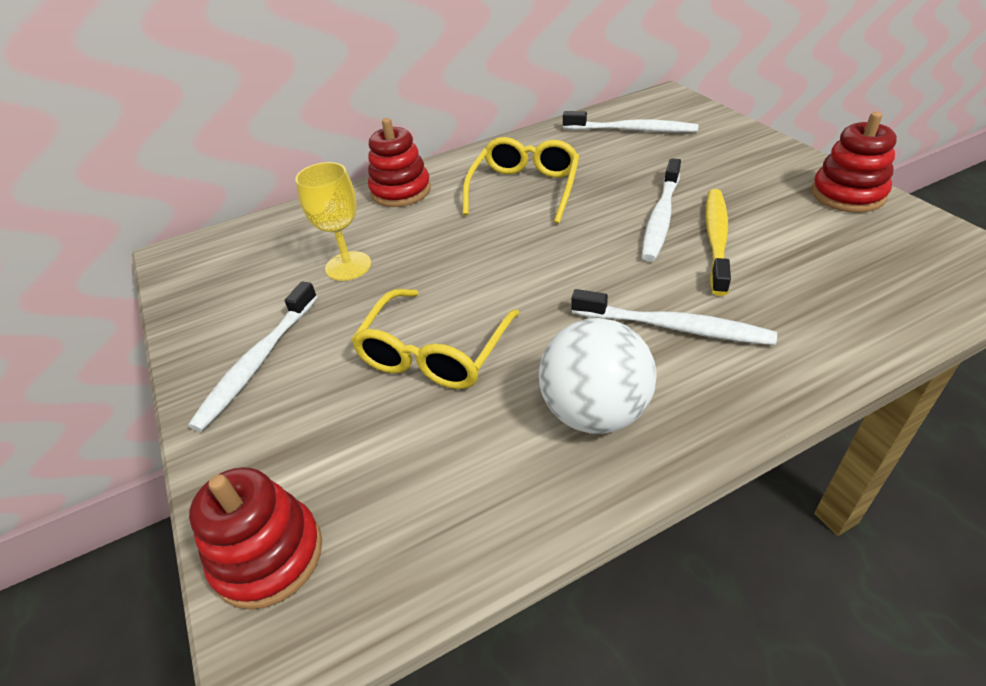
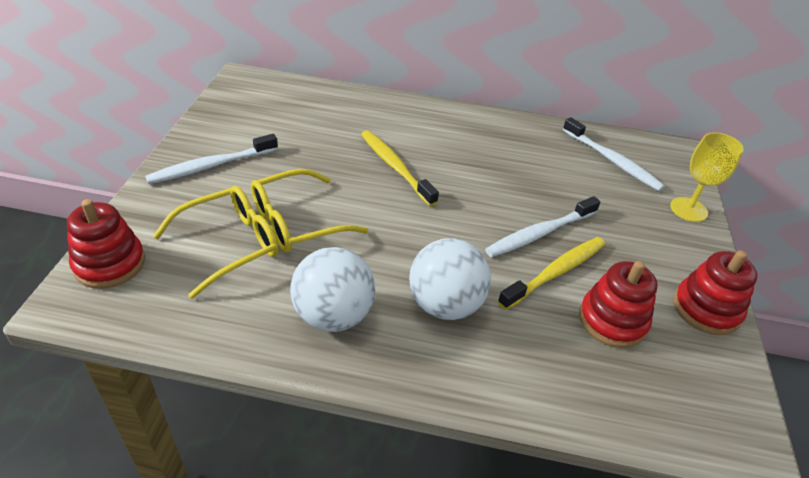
camera: 30 degrees right, 0 degrees up
yellow goblet [295,162,371,281] -> yellow goblet moved to [670,132,744,222]
red stacking toy [368,118,431,207] -> red stacking toy moved to [579,261,658,348]
yellow glasses [463,137,580,224] -> yellow glasses moved to [153,186,278,299]
white toothbrush [571,289,777,345] -> white ball [409,238,491,320]
none -> yellow toothbrush [361,130,439,206]

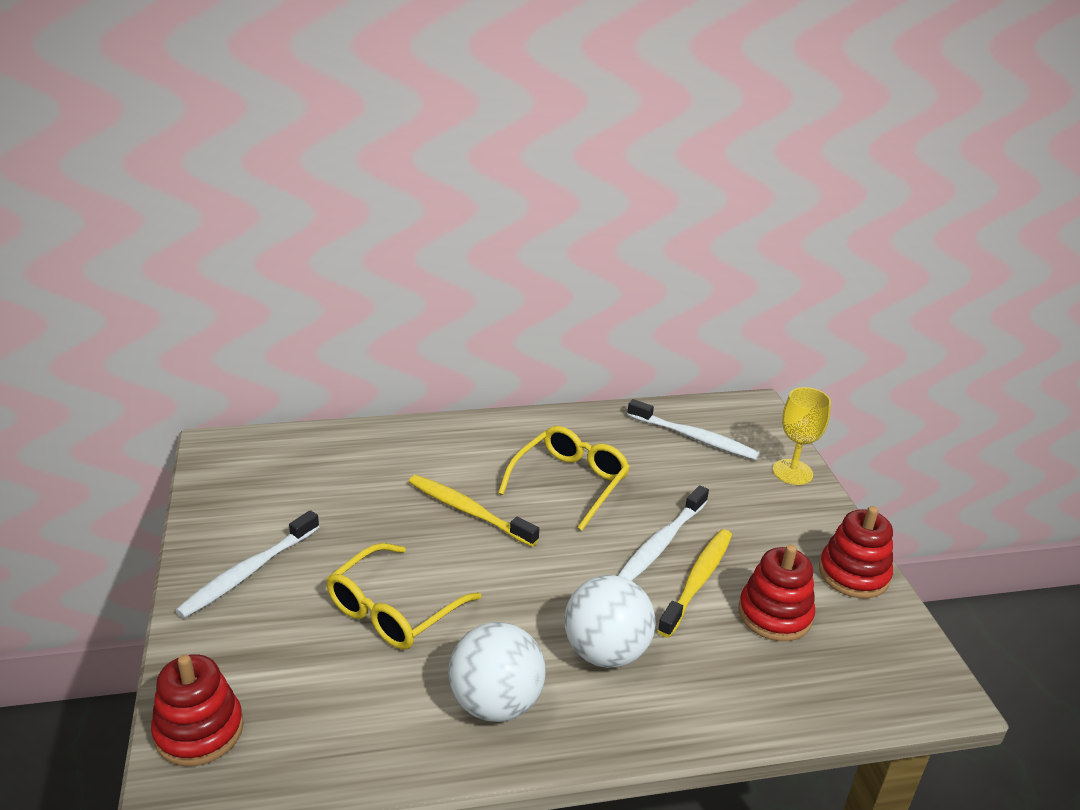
camera: 20 degrees left, 10 degrees down
yellow glasses [153,186,278,299] -> yellow glasses moved to [498,426,630,531]

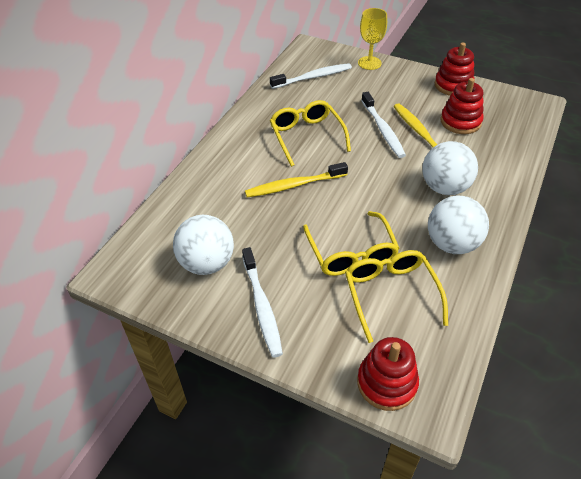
camera: 50 degrees left, 15 degrees up
none -> white ball [173,215,234,275]
none -> yellow glasses [345,250,448,343]

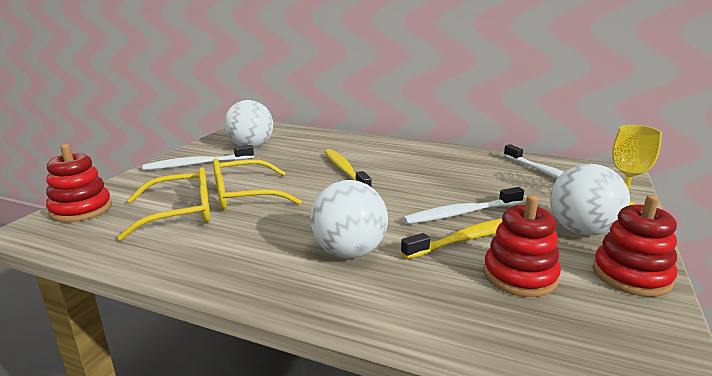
camera: 85 degrees right, 25 degrees down
yellow glasses [270,100,351,167] -> none
white ball [428,196,489,254] -> white ball moved to [550,164,630,236]

